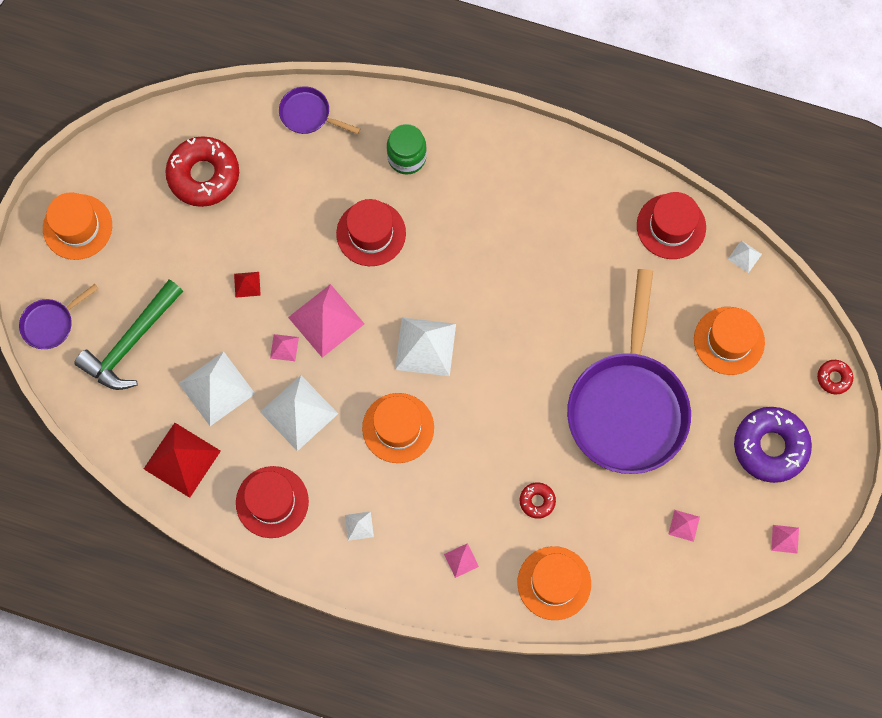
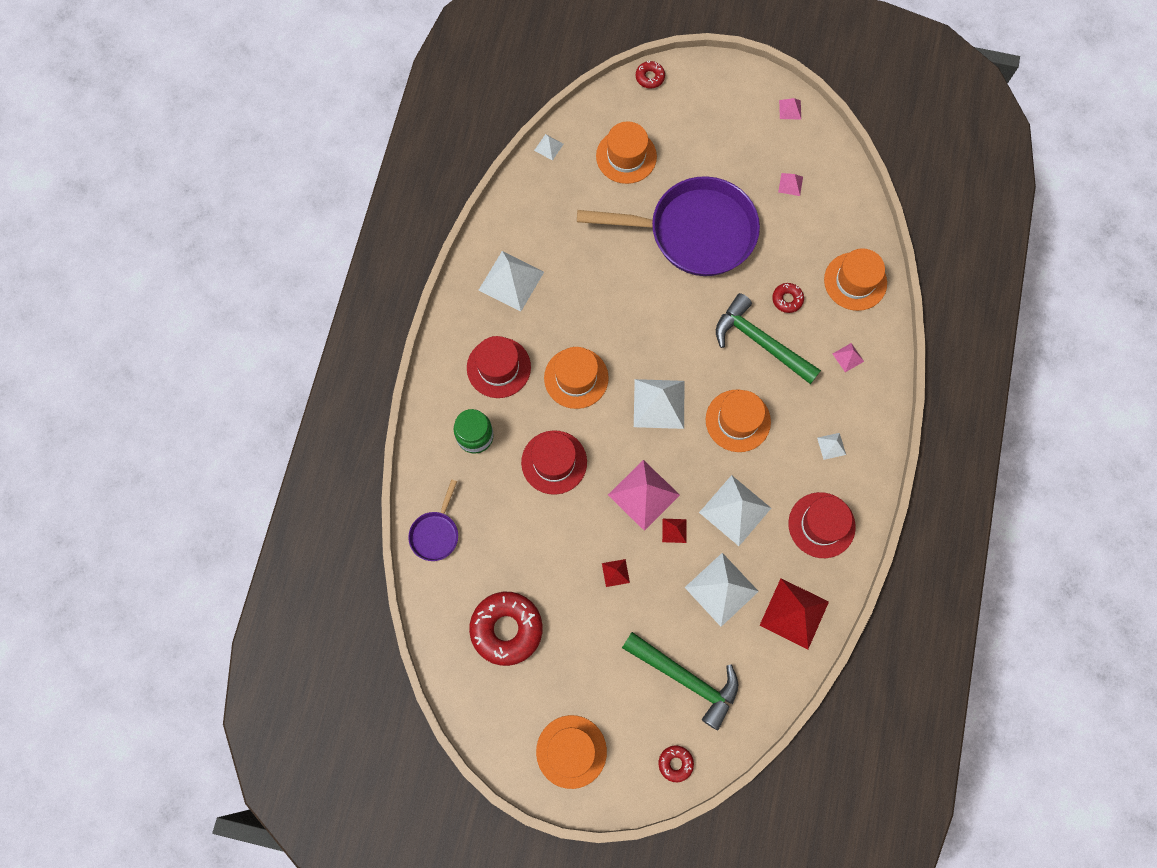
camera: 95 degrees left, 0 degrees up
purple pan [19,284,98,349] -> red donut [658,745,694,782]
pink pyramid [270,334,299,361] -> red pyramid [662,519,687,543]
red hat [637,192,706,259] -> red hat moved to [467,336,531,398]
purple donut [734,407,812,483] -> none
none -> white pyramid [479,251,544,312]
none -> orange hat [544,347,609,409]
none -> green hammer [716,293,821,384]

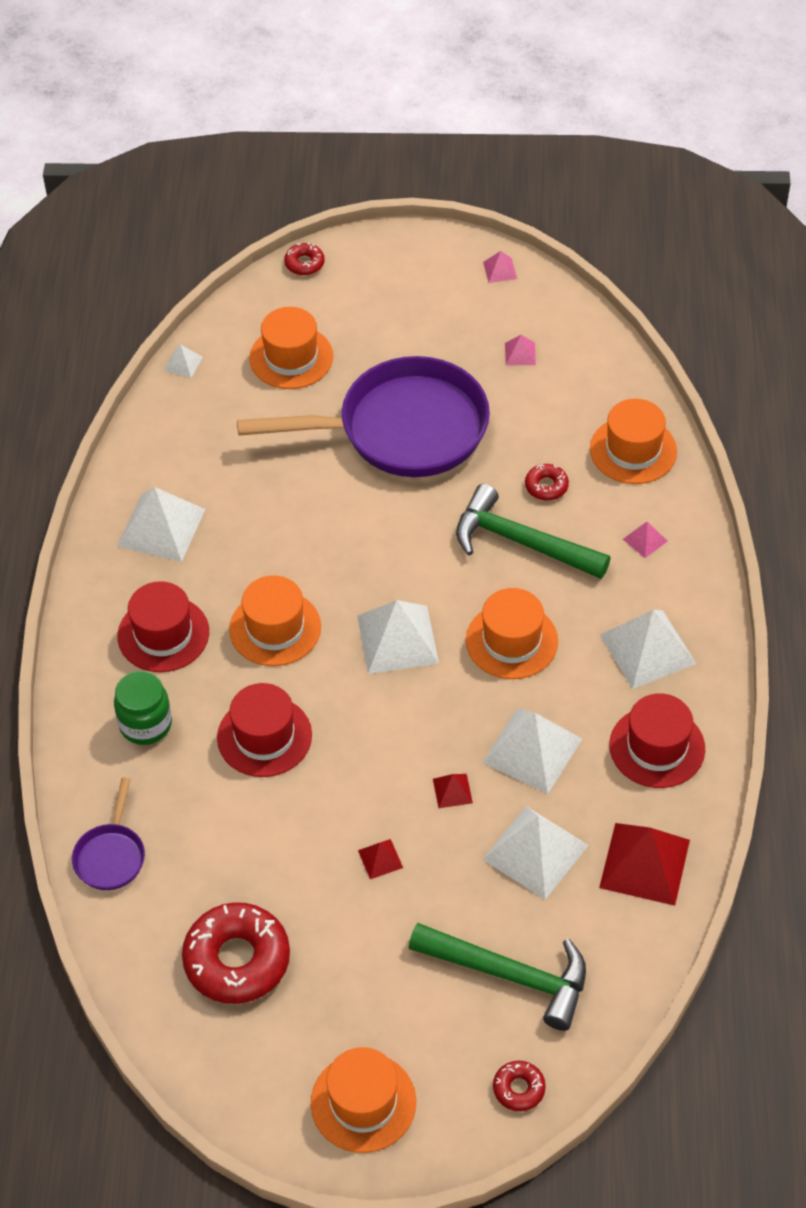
camera: 10 degrees left, 20 degrees down
pink pyramid [608,460,680,531] -> none
white pyramid [817,433,846,460] -> white pyramid [600,610,696,689], size x2.16

